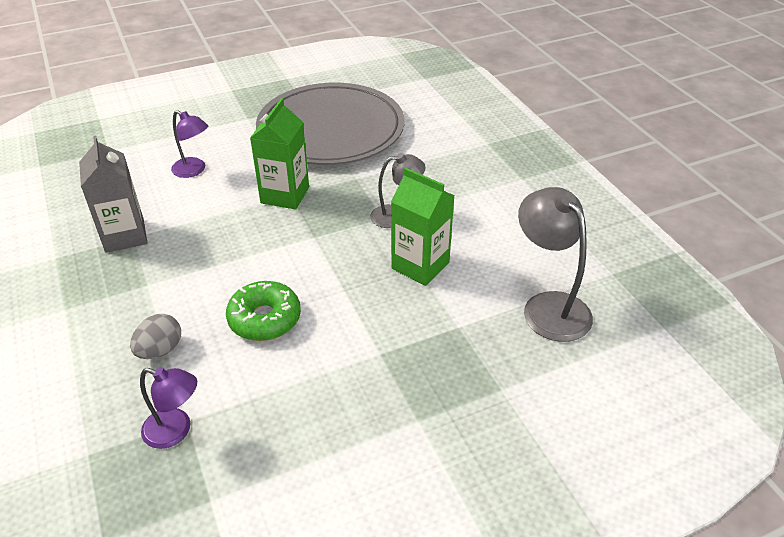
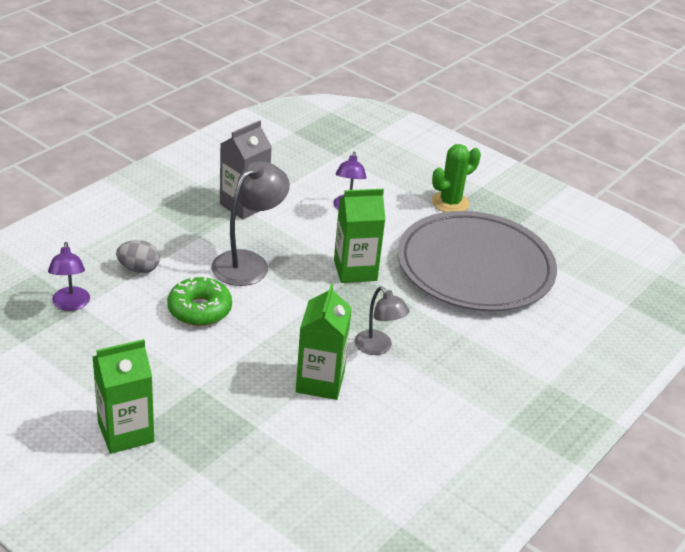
camera: 60 degrees right, 5 degrees down
grey lamp [518,187,593,342] -> grey lamp moved to [211,161,290,286]
none -> green carton [92,339,154,454]
none -> green cactus [432,144,481,212]

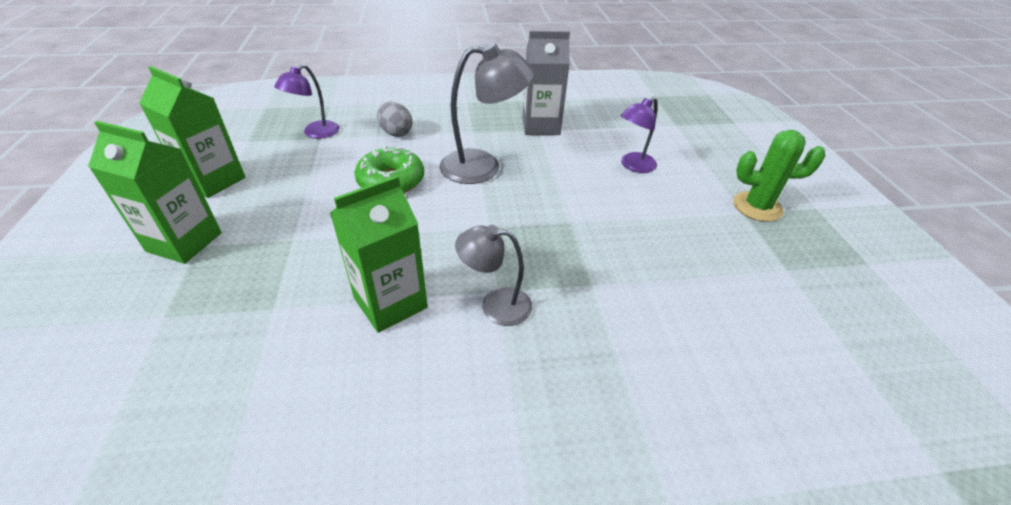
camera: 45 degrees right, 5 degrees up
green carton [334,189,385,283] -> green carton moved to [139,66,245,198]
grey lamp [355,287,410,355] -> grey lamp turned 90 degrees clockwise [455,225,532,326]
grey plate [397,211,557,311] -> none

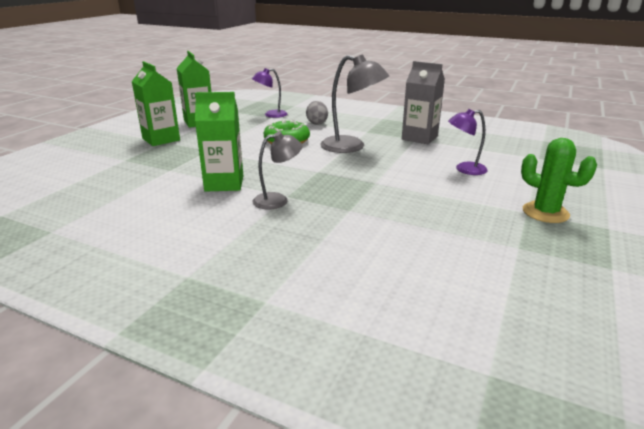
camera: 35 degrees right, 15 degrees down
grey lamp [455,225,532,326] -> grey lamp turned 120 degrees clockwise [252,132,302,209]

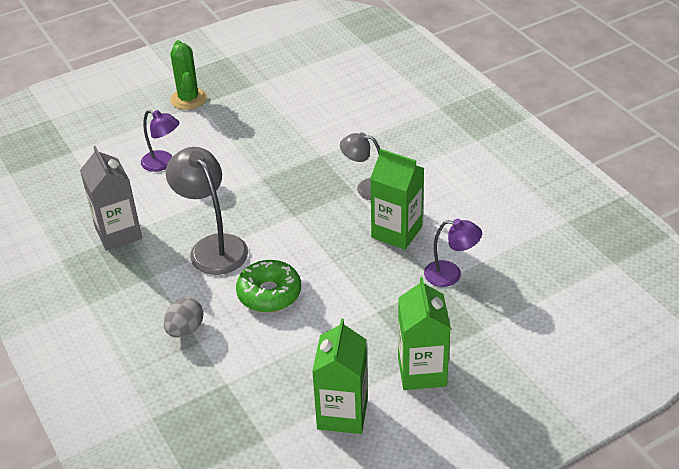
camera: 145 degrees left, 15 degrees up
purple lamp [252,68,288,118] -> purple lamp moved to [424,219,482,287]

